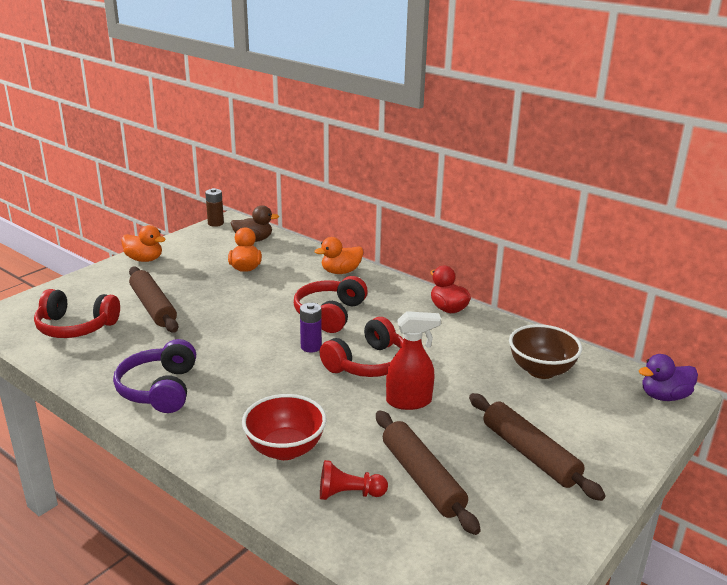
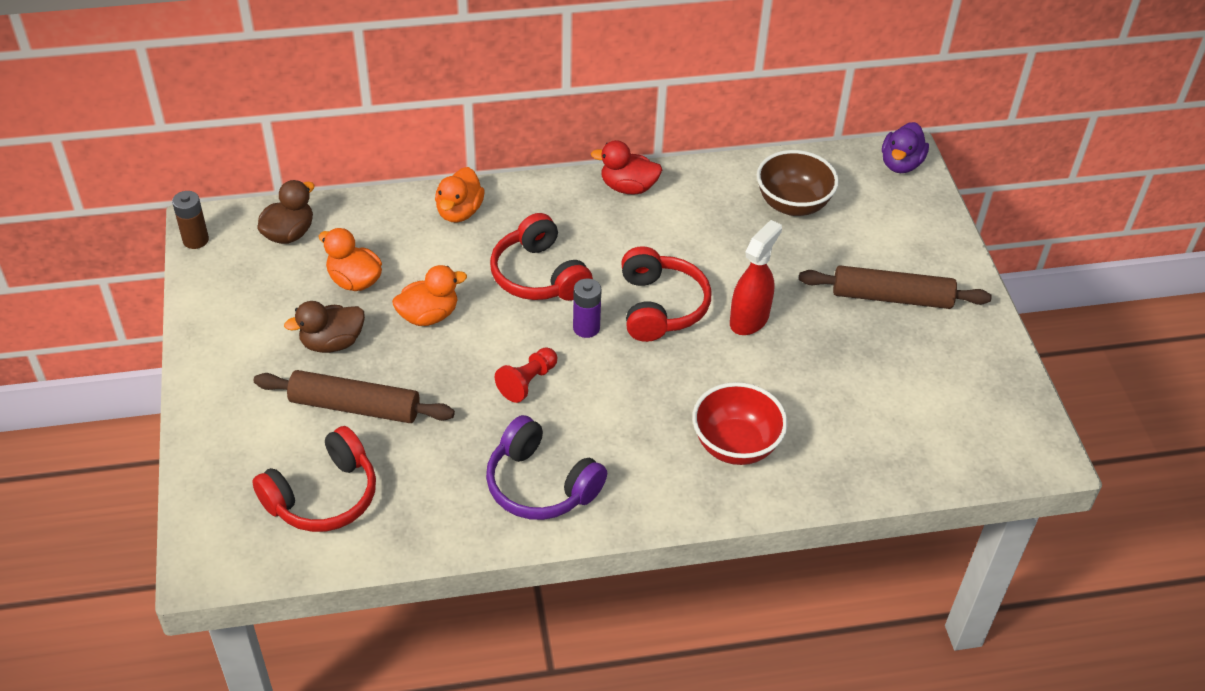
camera: 50 degrees left, 20 degrees up
orange duck [121,225,166,262] -> orange duck moved to [392,265,467,326]
red pawn [320,460,388,500] -> red pawn moved to [495,347,557,403]
brown rolling pin [376,410,480,535] -> none
none -> brown duck [284,301,365,353]

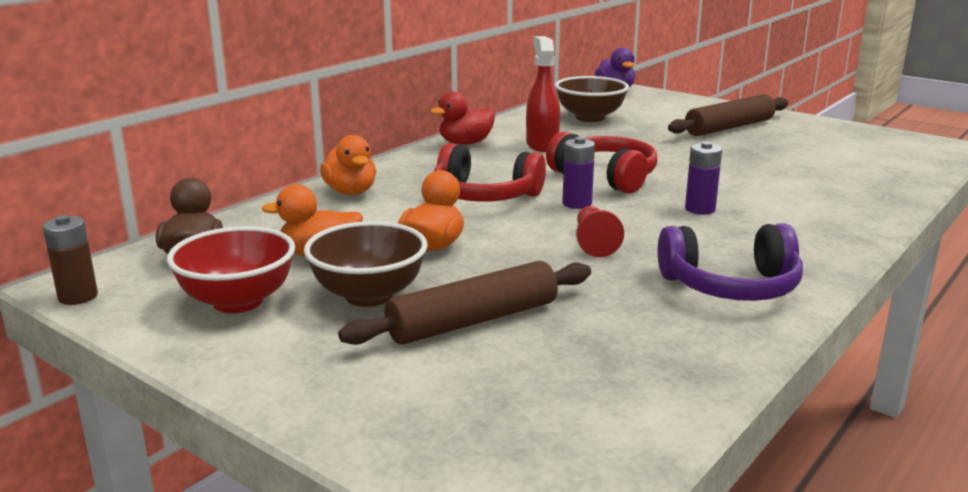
camera: 40 degrees left, 25 degrees down
red headphones [252,426,376,532] -> none
brown duck [284,301,365,353] -> brown bowl [304,221,428,307]
red bowl [692,382,788,465] -> red bowl moved to [167,226,295,313]
red spray bottle [730,220,782,335] -> red spray bottle moved to [526,36,560,152]
none -> purple battery [685,141,722,215]

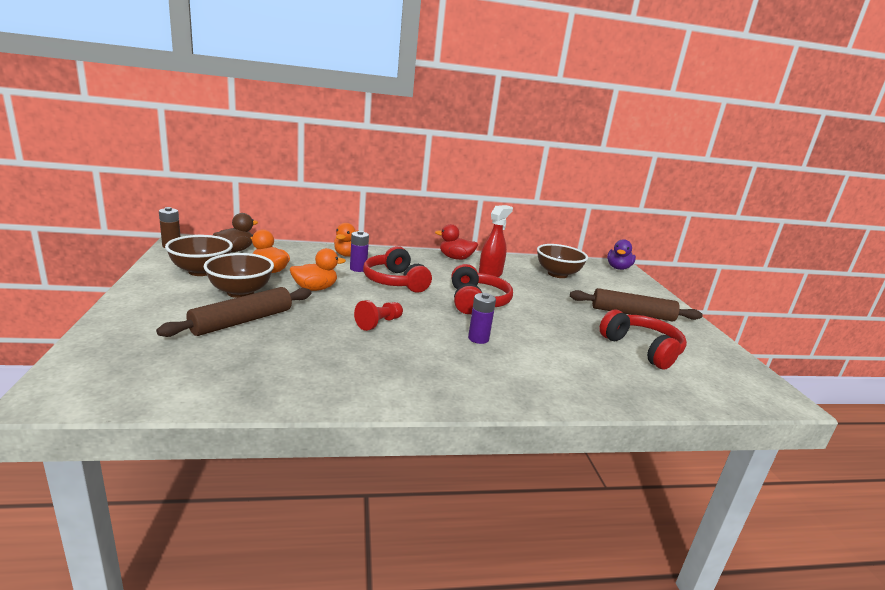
camera: 40 degrees right, 0 degrees up
red bowl [167,226,295,313] -> brown bowl [165,235,233,276]
brown rolling pin [338,261,591,345] -> brown rolling pin turned 60 degrees counterclockwise [156,287,311,337]
purple battery [562,137,595,209] -> purple battery moved to [350,230,369,272]
purple headphones [658,224,803,301] -> none
none -> red headphones [599,310,687,370]

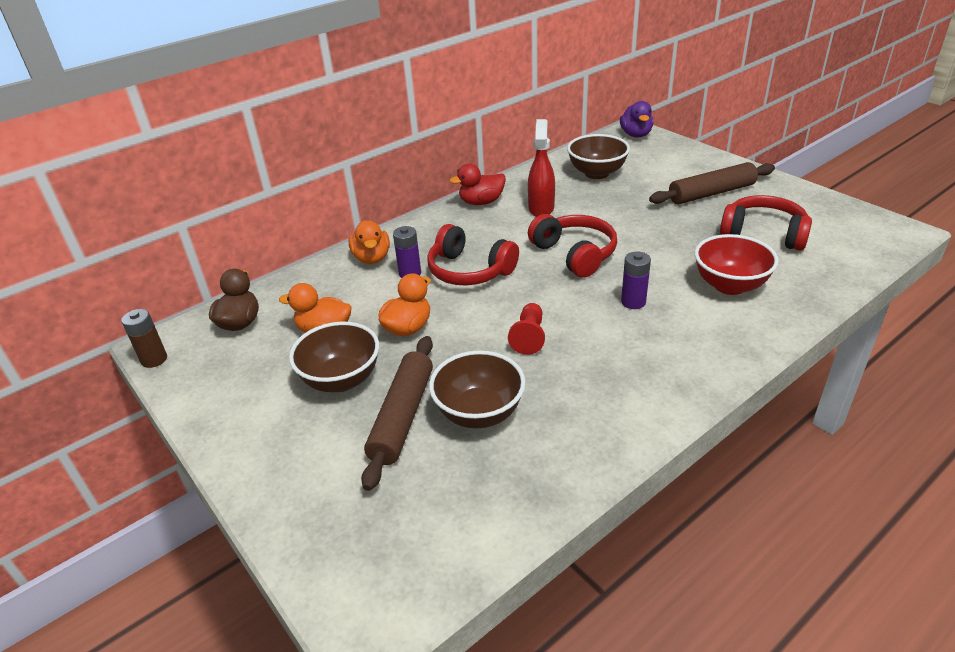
camera: 25 degrees left, 15 degrees up
brown bowl [165,235,233,276] -> brown bowl moved to [429,351,526,428]
none -> red bowl [695,234,779,295]

